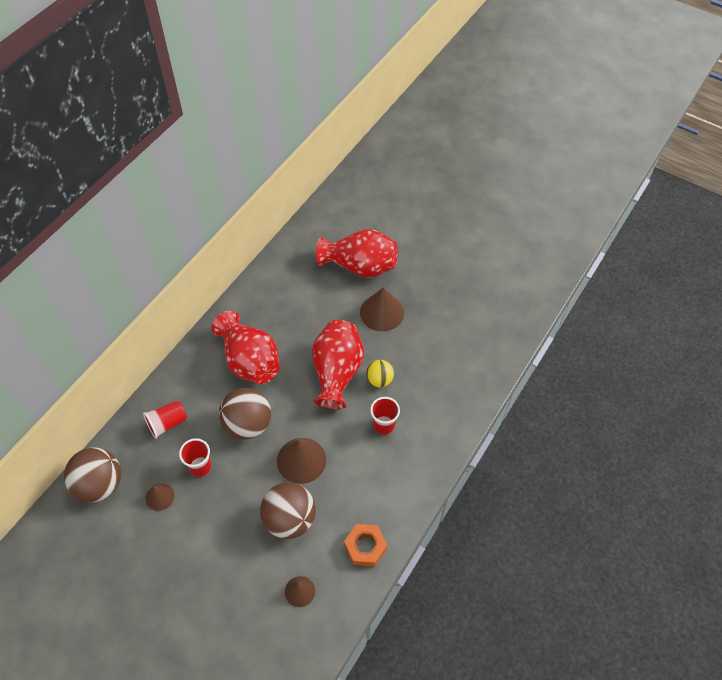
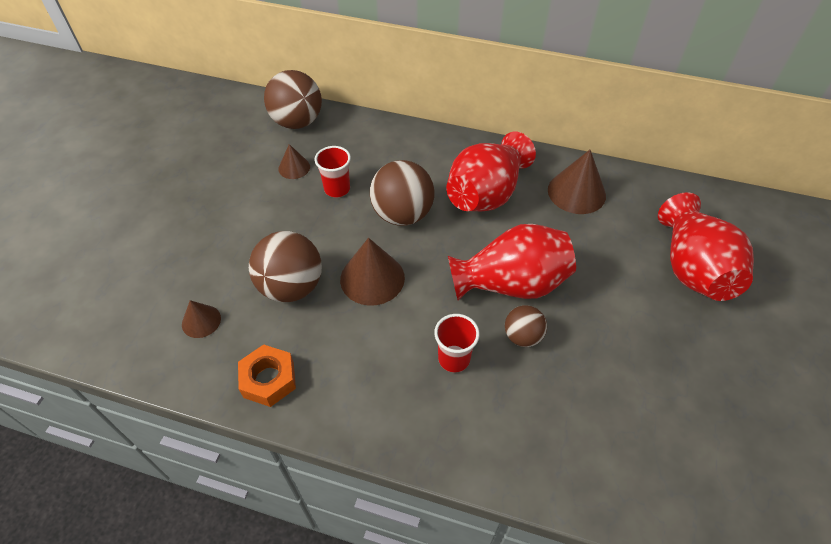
camera: 75 degrees right, 5 degrees down
red cup [143,401,187,439] -> none
brown cone [360,287,404,331] -> brown cone moved to [548,150,606,214]
yellow ball [366,360,394,387] -> brown ball [505,305,547,347]

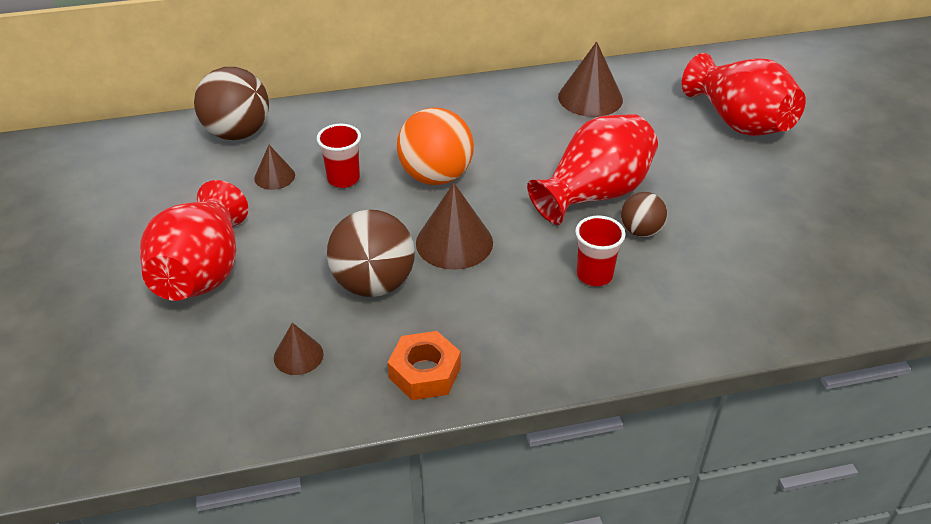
camera: 30 degrees left, 10 degrees down
brown ball [370,160,435,226] -> orange ball [397,108,474,185]
red vase [446,132,536,212] -> red vase moved to [140,180,248,301]

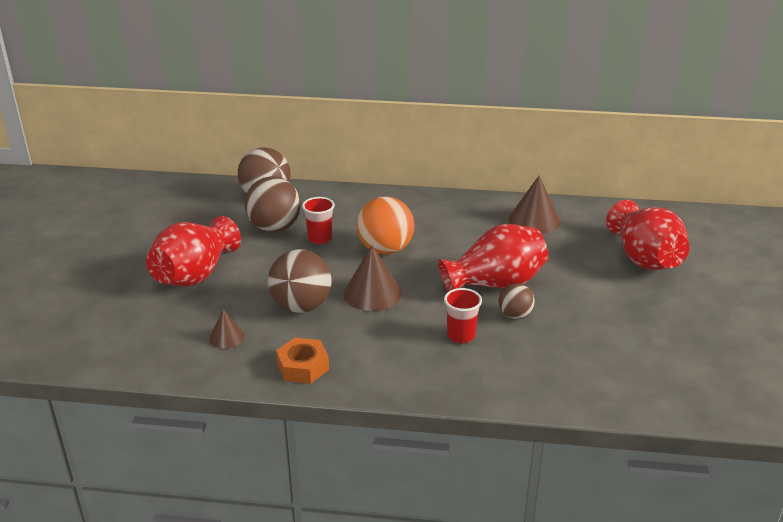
camera: 20 degrees right, 10 degrees down
brown cone [254,145,295,190] -> brown ball [245,176,301,232]

